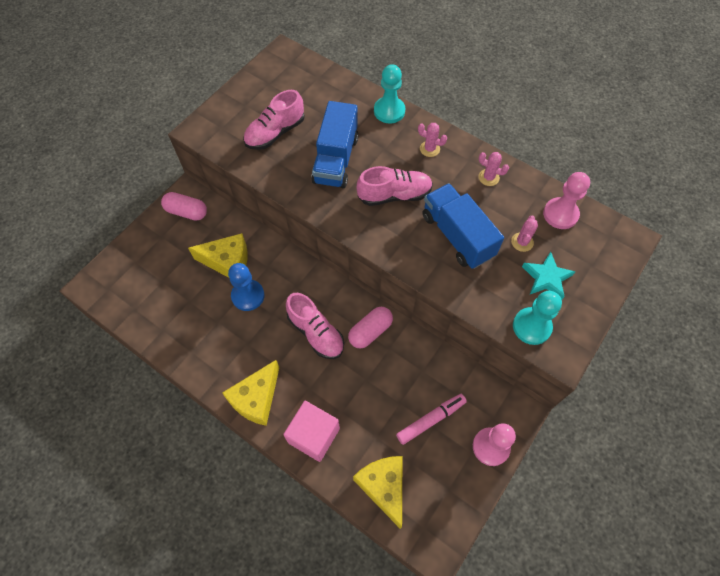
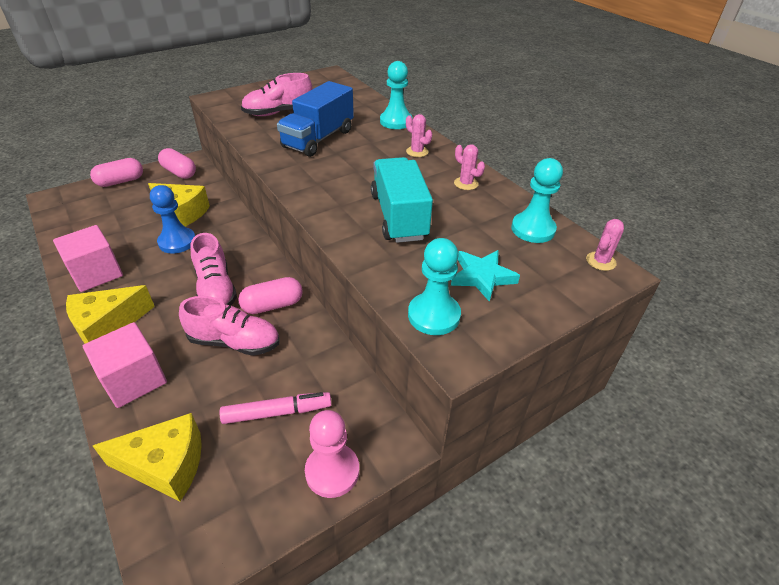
camera: 20 degrees right, 20 degrees down
yellow cheese [353,456,402,529] -> yellow cheese turned 90 degrees clockwise [93,413,202,501]
pink shoe [357,166,433,206] -> pink shoe moved to [179,296,280,356]
blue truck [423,183,504,269] -> turquoise truck [371,157,433,243]
pink cactus [511,215,538,252] -> pink cactus moved to [586,219,624,271]
pink pawn [543,172,590,229] -> turquoise pawn [511,158,563,243]
none -> pink cube [53,225,123,292]
none -> pink capsule [90,158,143,187]

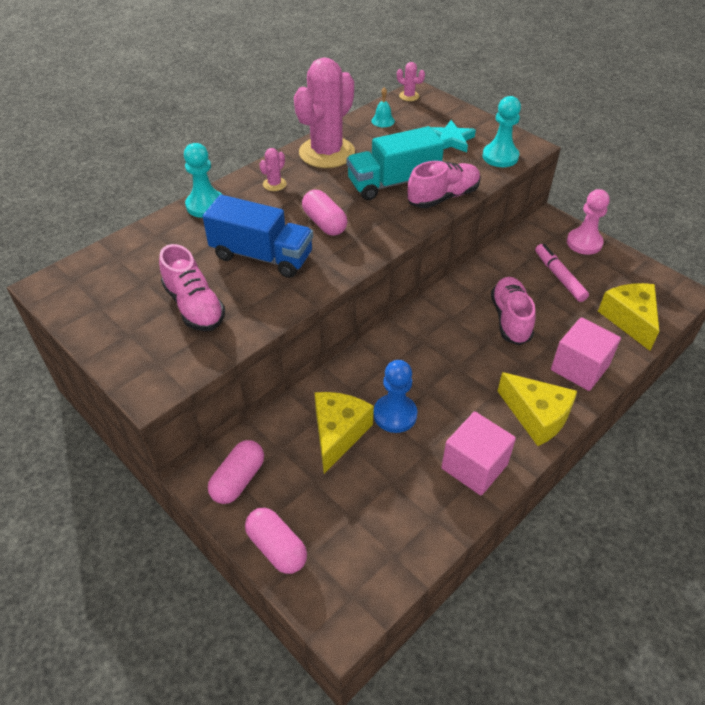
camera: 100 degrees left, 5 degrees up
pink shoe [190,233,237,306] -> pink shoe moved to [407,161,481,208]
pink capsule [238,277,303,314] -> pink capsule moved to [302,190,347,236]
pink cactus [454,144,485,190] -> pink cactus [294,57,355,168], size x2.50
turquoise pawn [511,158,563,243] -> turquoise bell [371,87,395,127]

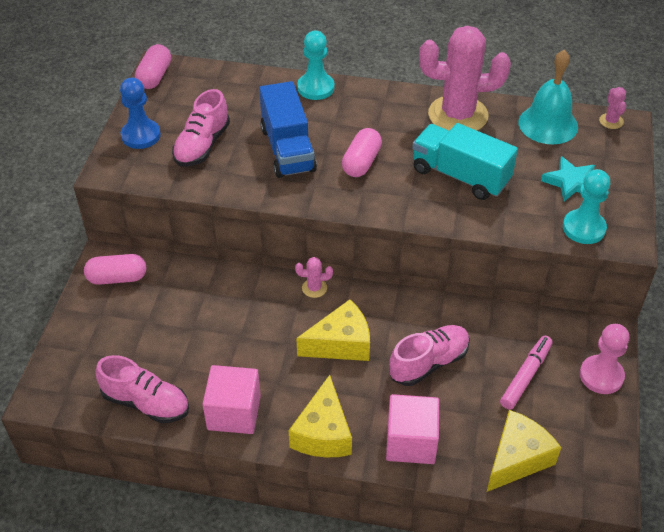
camera: 55 degrees right, 0 degrees up
pink capsule [245,507,307,574] -> pink capsule moved to [135,44,171,89]
pink cactus [259,148,286,191] -> pink cactus moved to [295,257,333,298]
yellow cheese [315,392,374,474] -> yellow cheese moved to [296,299,370,361]
turquoise bell [371,87,395,127] -> turquoise bell [518,50,578,144], size x2.21
blue pawn [373,360,417,433] -> blue pawn moved to [120,78,161,149]
pink shoe [407,161,481,208] -> pink shoe moved to [95,355,189,423]

